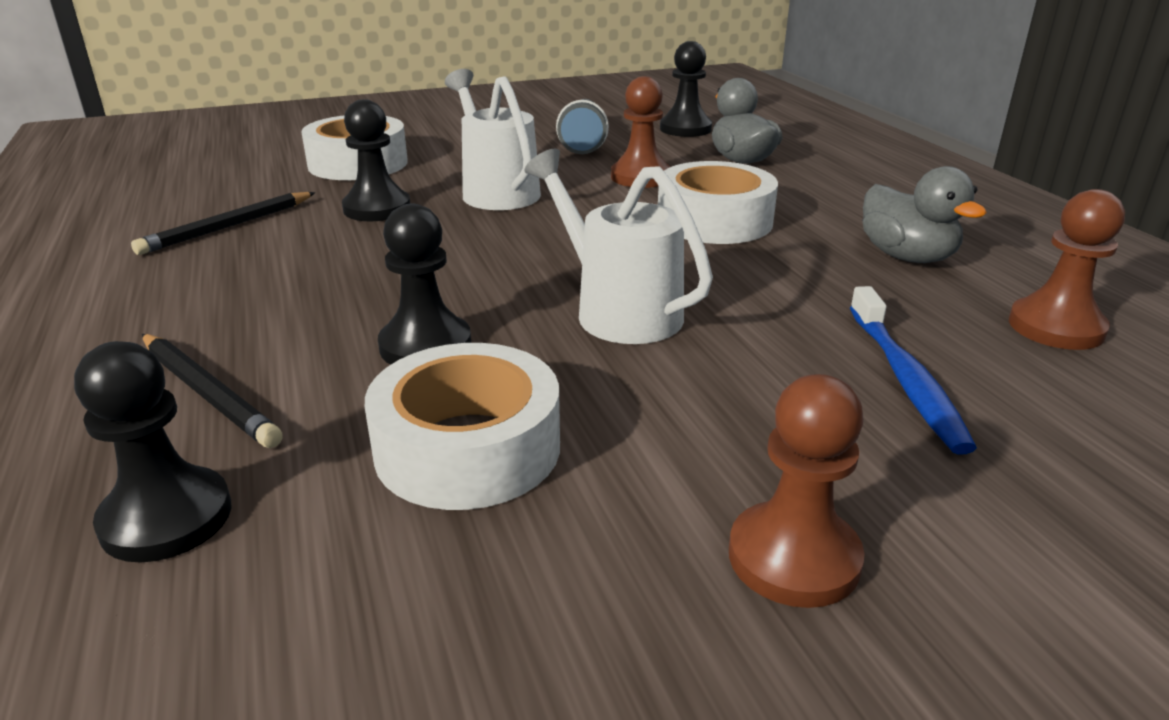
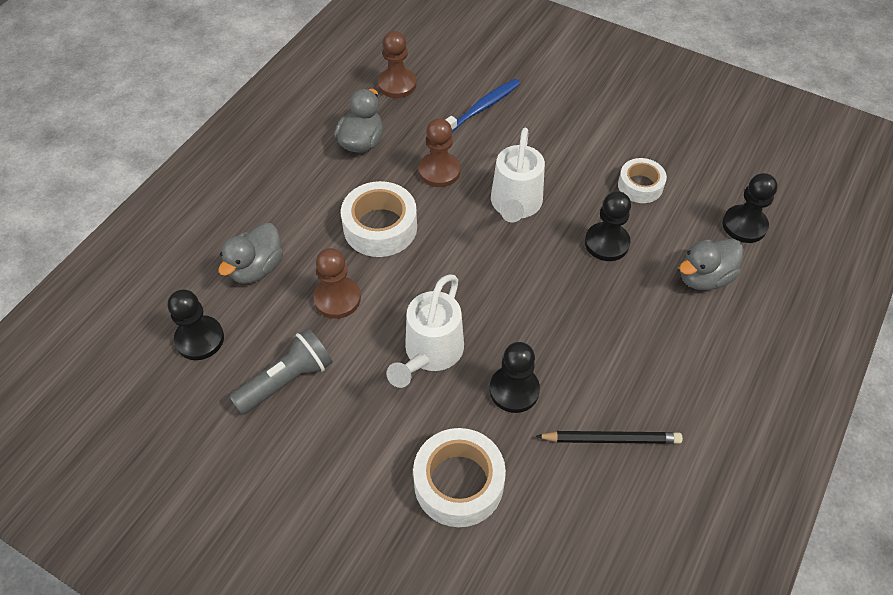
camera: 130 degrees left, 25 degrees up
black pencil [142,334,283,448] -> grey duck [679,239,744,290]
white tape [365,343,560,510] -> white tape [618,158,667,203], size x0.63
brown pawn [729,374,865,608] -> brown pawn moved to [419,118,460,187]

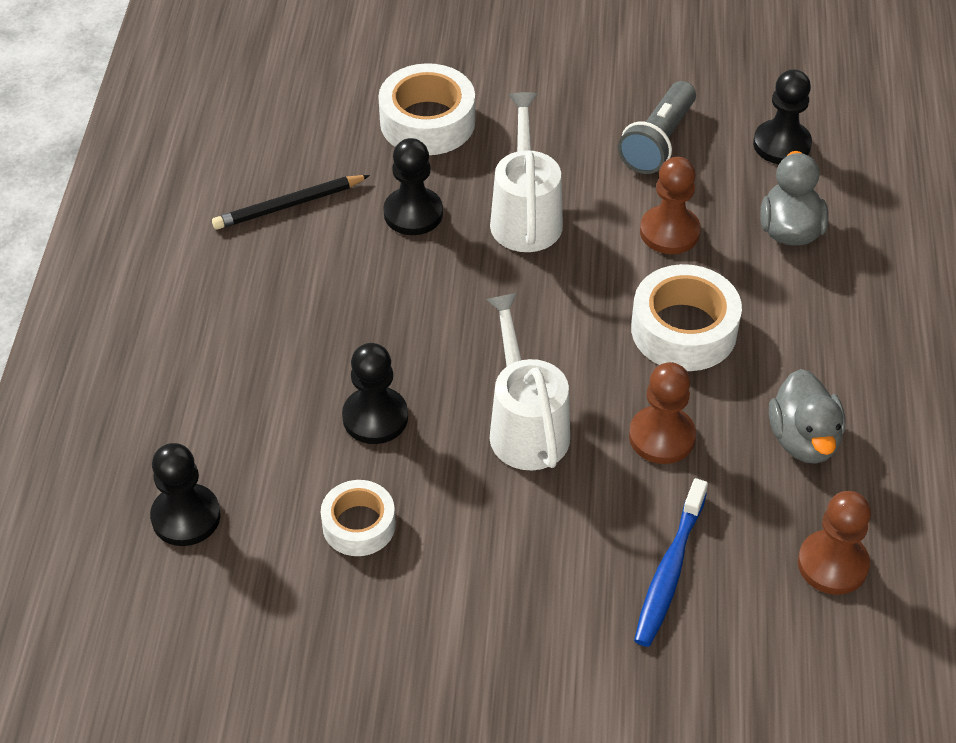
camera: 155 degrees right, 5 degrees down
grey duck [679,239,744,290] -> none

